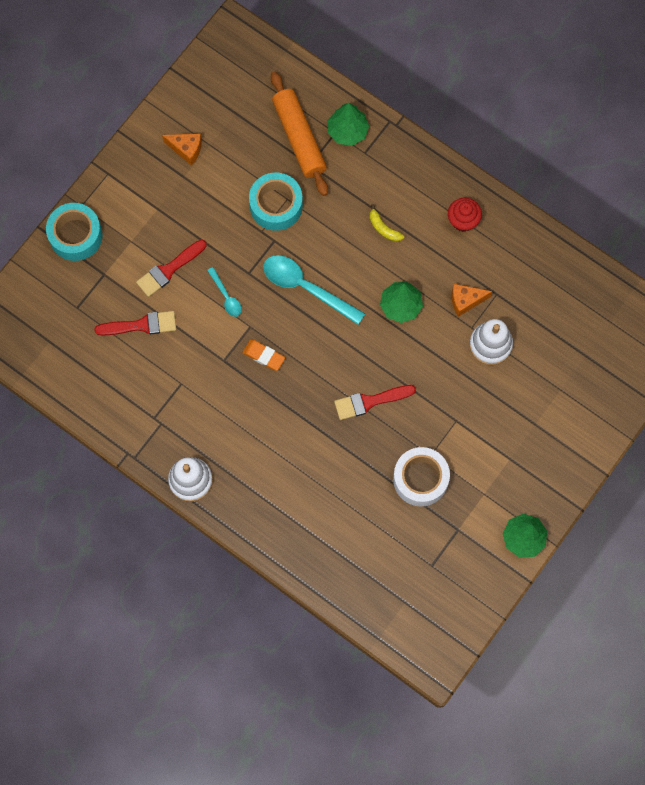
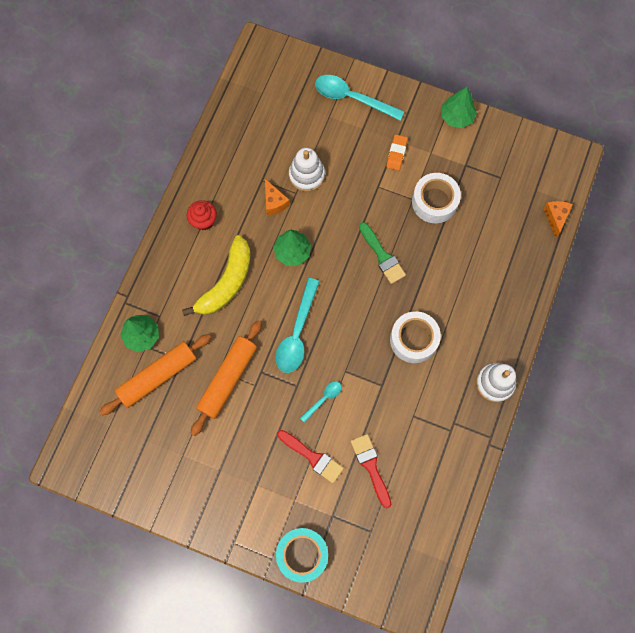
camera: 105 degrees left, 0 degrees up
orange cheese [162,133,202,166] -> orange cheese moved to [543,201,573,238]
orange eraser [242,340,285,371] -> orange eraser moved to [386,135,408,170]
turquoise tape [249,173,303,231] -> orange rolling pin [191,320,262,436]
red brush [334,385,416,420] -> green brush [359,222,406,284]
yellow banana [370,204,404,242] -> yellow banana [182,235,251,316], size x2.32
none -> turquoise spoon [315,75,404,121]
none -> white tape [390,311,441,363]

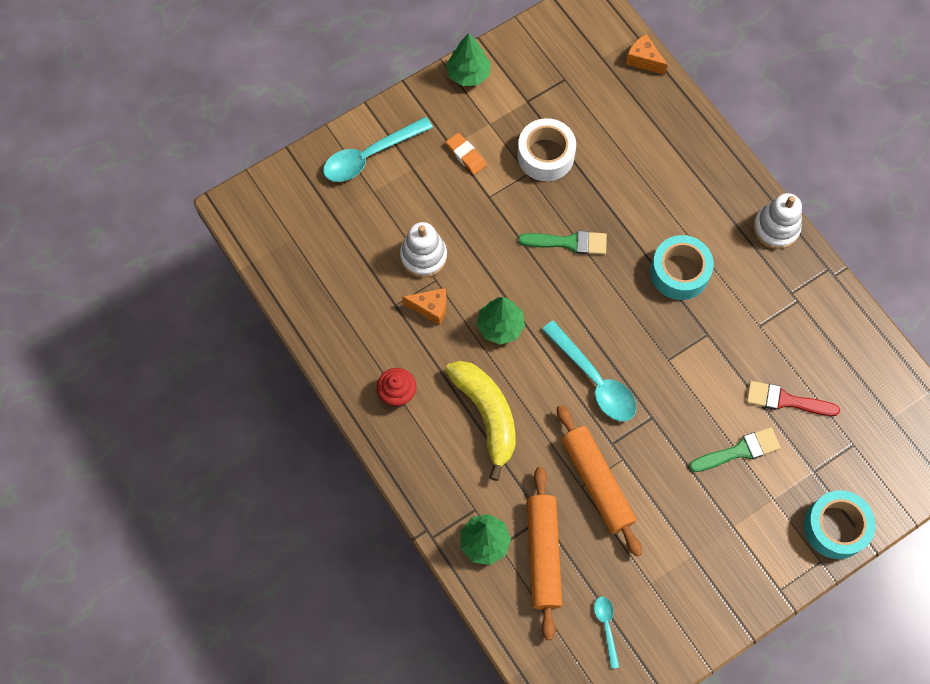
camera: 55 degrees left, 5 degrees down
red brush [277,430,344,483] -> green brush [689,427,781,472]
turquoise spoon [300,381,342,423] -> turquoise spoon moved to [594,597,619,669]
white tape [390,311,441,363] -> turquoise tape [650,235,714,300]

